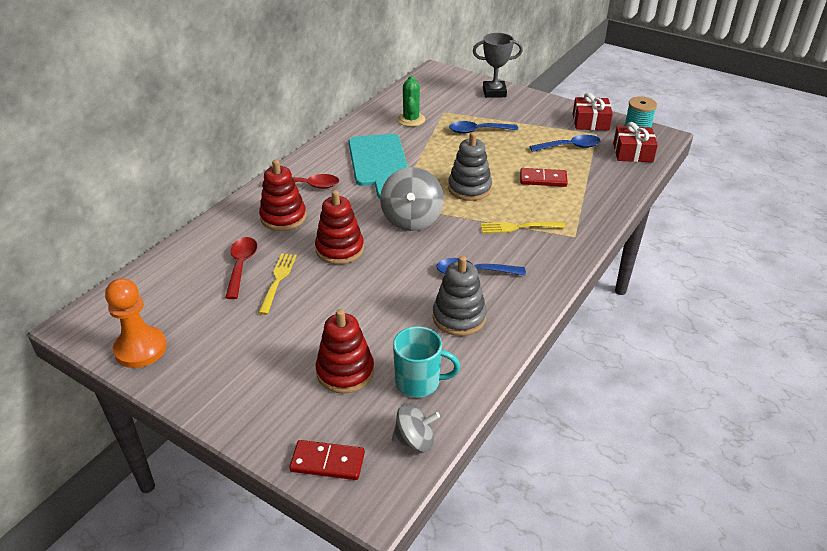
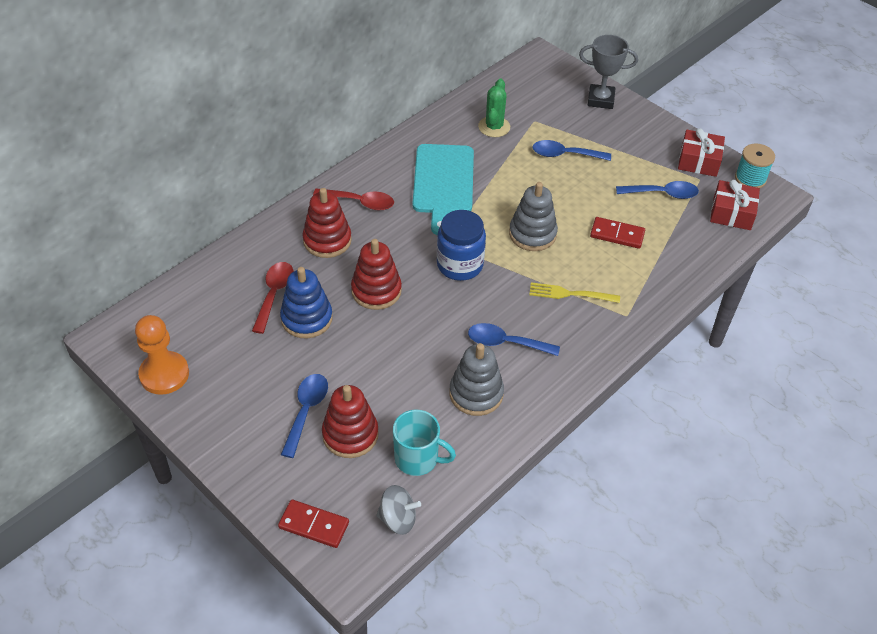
camera: 10 degrees right, 10 degrees up
yellow fork [258,253,297,315] -> blue stacking toy [280,267,333,338]
grey spinning top [380,167,444,231] -> blue jar [437,210,486,281]
none -> blue spoon [281,374,328,458]

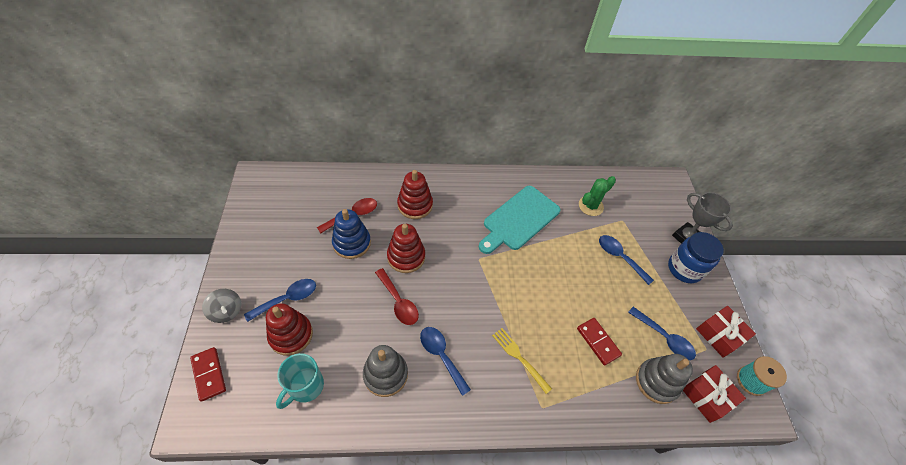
camera: 40 degrees right, 5 degrees up
orange pawn [135,315,189,395] -> none
red spoon [313,189,394,210] -> red spoon moved to [375,268,419,325]
grey spinning top [376,485,421,535] -> grey spinning top moved to [202,289,241,323]
turquoise mug [393,410,456,476] -> turquoise mug turned 60 degrees clockwise [276,353,324,409]
blue jar [437,210,486,281] -> blue jar moved to [668,232,724,283]
grey stacking toy [509,182,558,251] -> grey stacking toy moved to [636,354,693,404]

